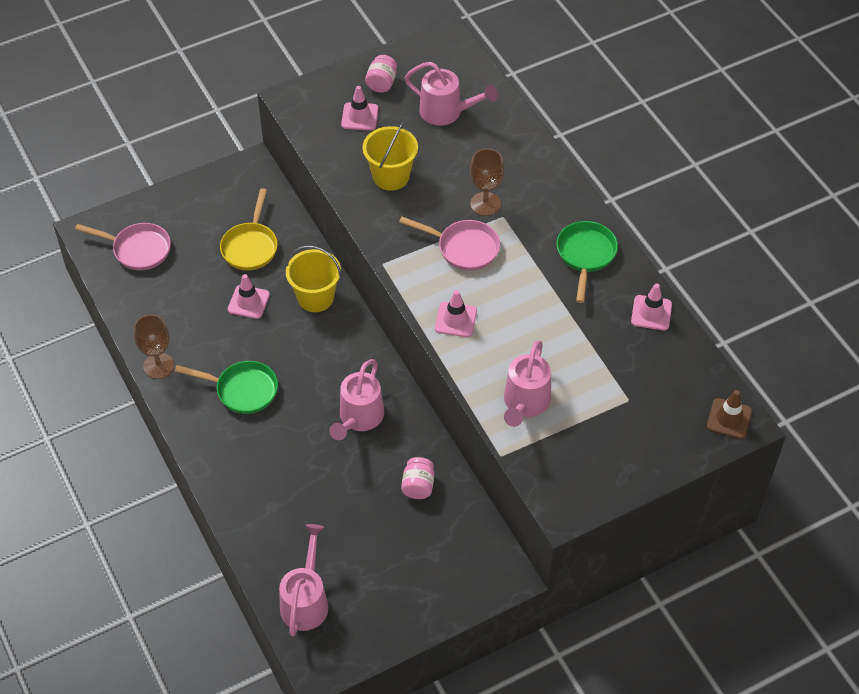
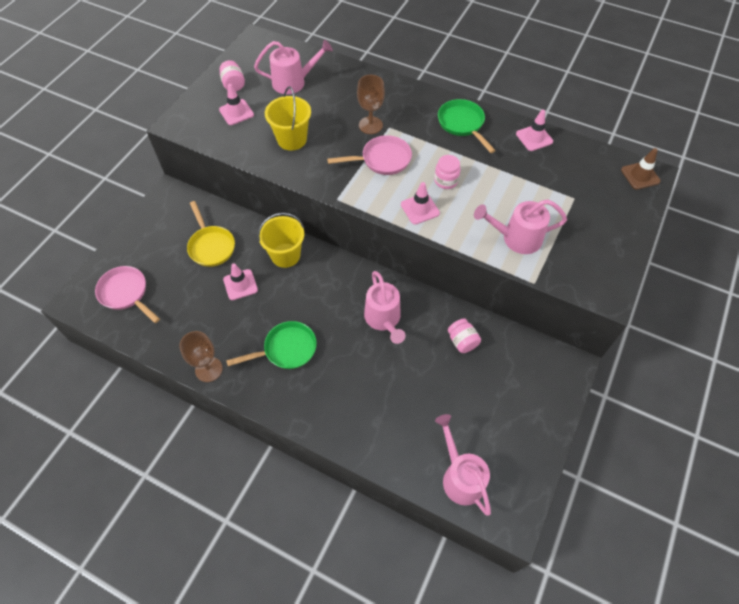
camera: 35 degrees left, 5 degrees up
pink pan [75,223,171,271] -> pink pan turned 120 degrees counterclockwise [95,266,160,323]
pink watering can [504,340,551,427] -> pink watering can turned 105 degrees clockwise [474,199,567,254]
none -> pink jar [434,155,461,189]

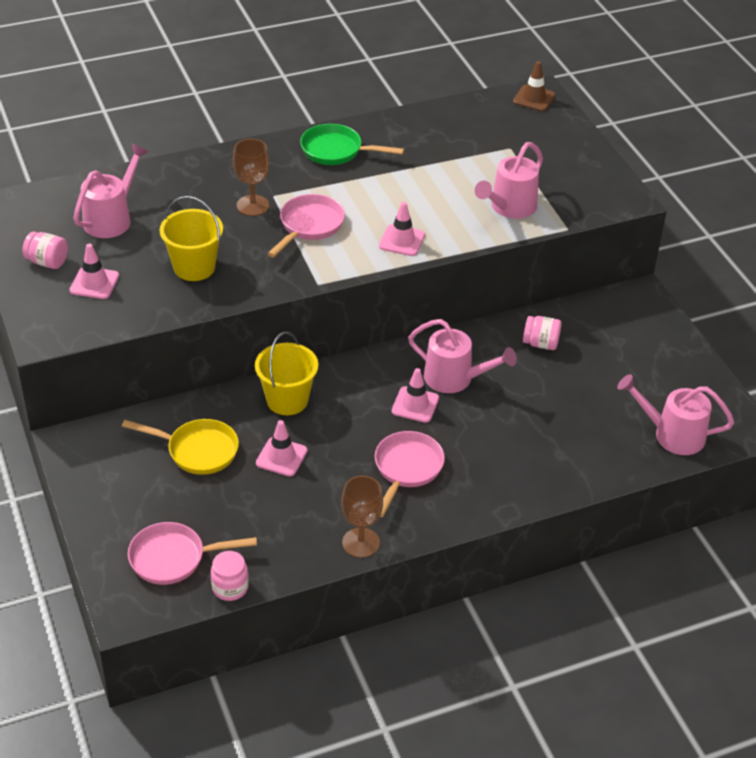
camera: 50 degrees left, 15 degrees down
green pan [226,321,317,369] -> pink pan [375,431,445,517]
pink jar [434,155,461,189] -> pink jar moved to [211,551,249,601]
pink traffic cone [516,110,553,151] -> pink traffic cone moved to [392,368,439,423]

